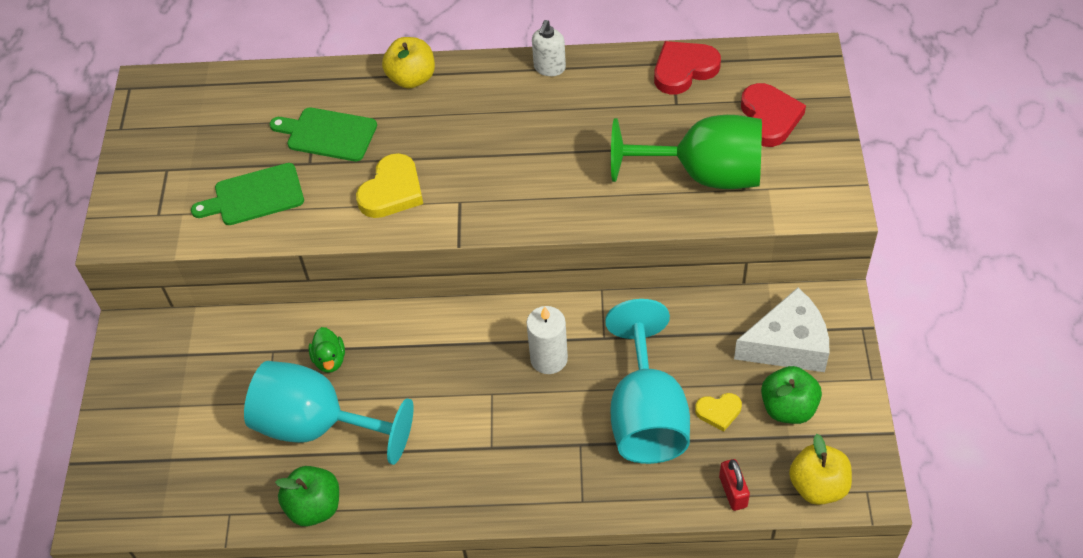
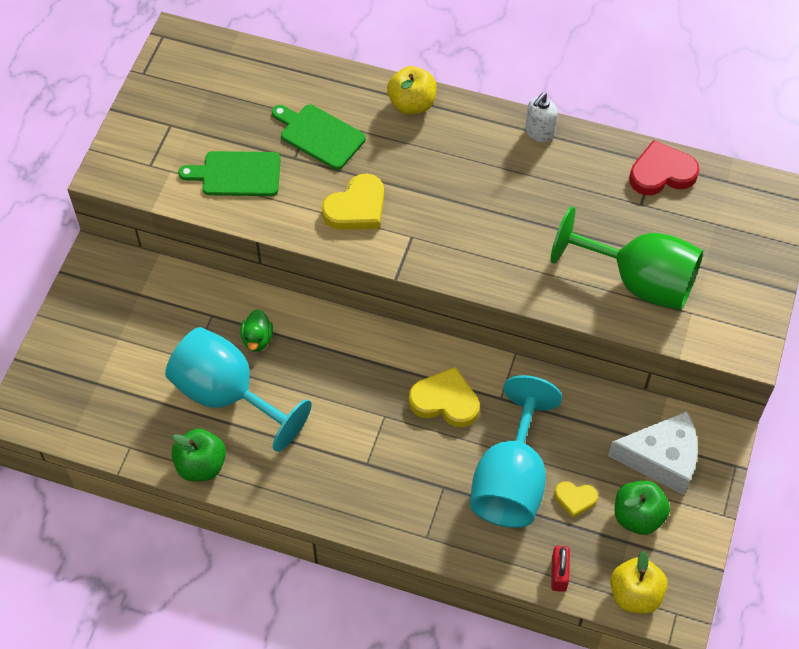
camera: 15 degrees right, 5 degrees up
white candle [526,306,568,374] -> yellow heart [409,367,480,427]
red heart [741,83,806,147] -> none

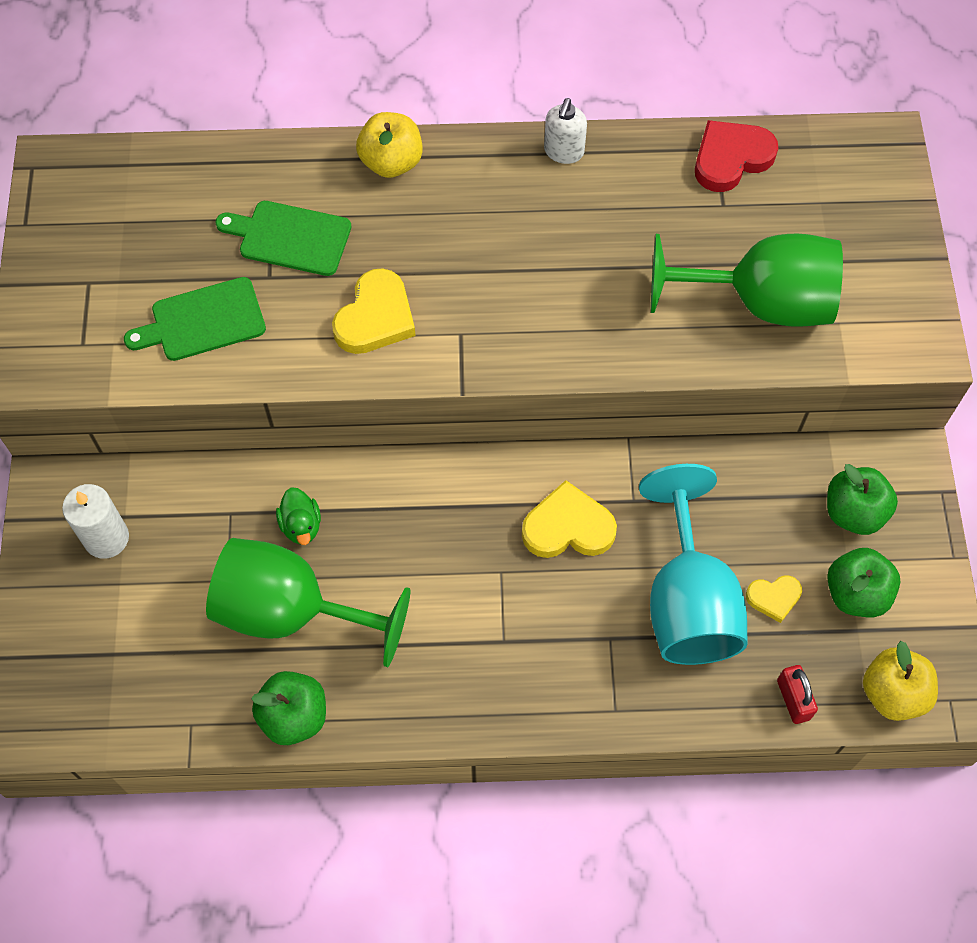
camera: 20 degrees left, 5 degrees up
turquoise goblet [165,327,312,452] -> green goblet [206,538,410,667]
white cheese [608,411,698,495] -> green apple [827,464,898,535]
none -> white candle [62,484,129,559]

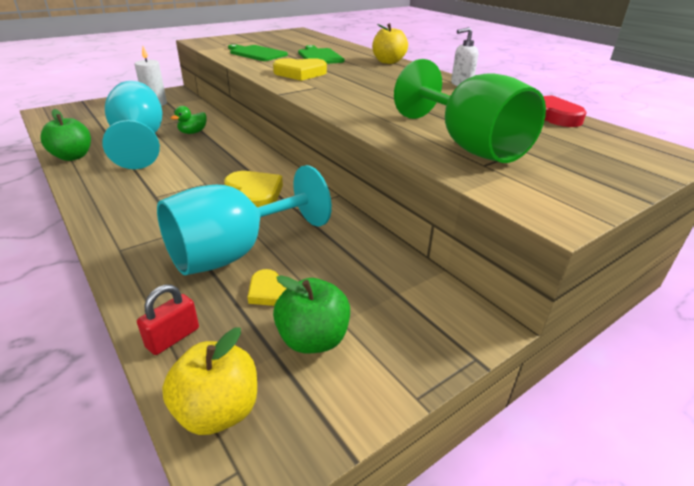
camera: 55 degrees right, 30 degrees down
green goblet [206,538,410,667] -> turquoise goblet [102,81,162,169]
green apple [827,464,898,535] -> none

